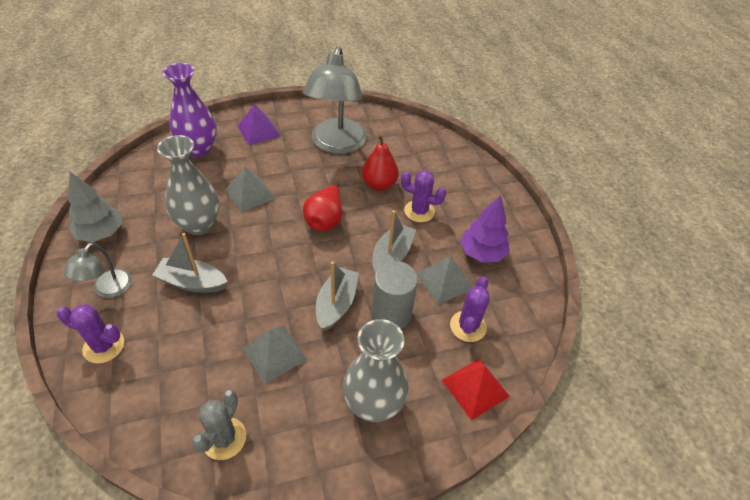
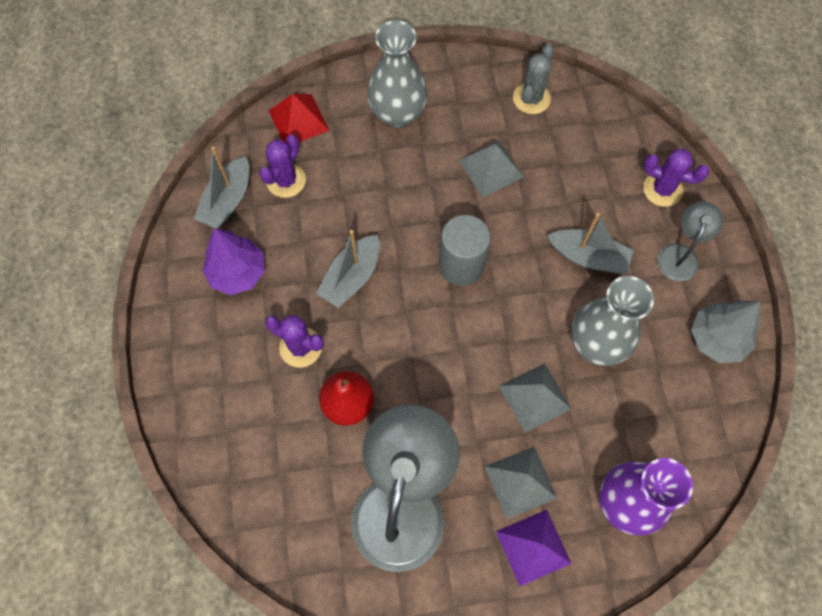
camera: 170 degrees left, 20 degrees up
red pear [303,183,342,231] -> none
grey boat [316,261,359,331] -> grey boat moved to [194,147,249,229]
grey cylinder [372,261,418,329] -> grey cylinder moved to [439,215,490,286]
grey pyramid [416,256,472,304] -> grey pyramid moved to [484,447,557,519]

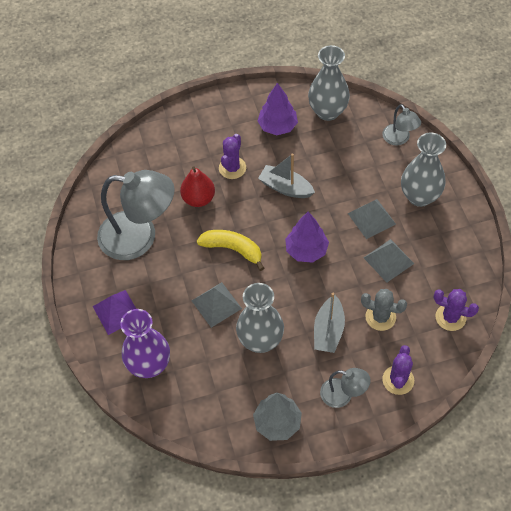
camera: 85 degrees right, 10 degrees down
grey boat [194,147,249,229] -> grey vase [308,45,350,121]
purple cactus [259,135,306,198] -> purple cactus moved to [434,289,479,331]
red pyramid [269,94,329,144] -> grey lamp [382,104,421,146]
grey cylinder [439,215,490,286] -> purple tree [285,212,329,263]
grey pyramid [484,447,557,519] -> grey pyramid moved to [348,199,396,239]
grey cactus [513,44,554,114] -> grey cactus moved to [361,289,407,331]
none -> yellow banana [197,230,264,271]

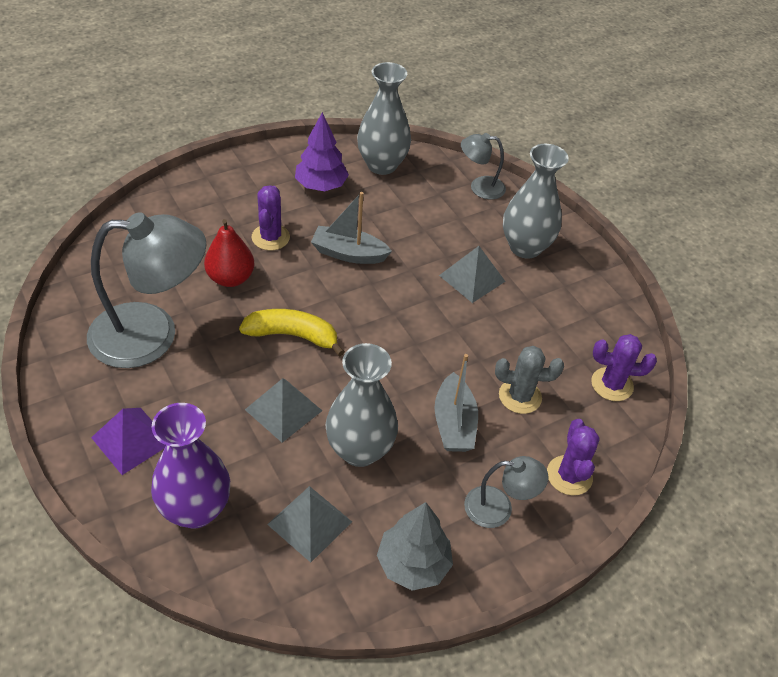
camera: 20 degrees left, 10 degrees down
purple tree [285,212,329,263] -> none
grey pyramid [364,239,414,283] -> grey pyramid moved to [267,486,352,563]
grey lamp [382,104,421,146] -> grey lamp turned 135 degrees clockwise [461,133,506,199]

